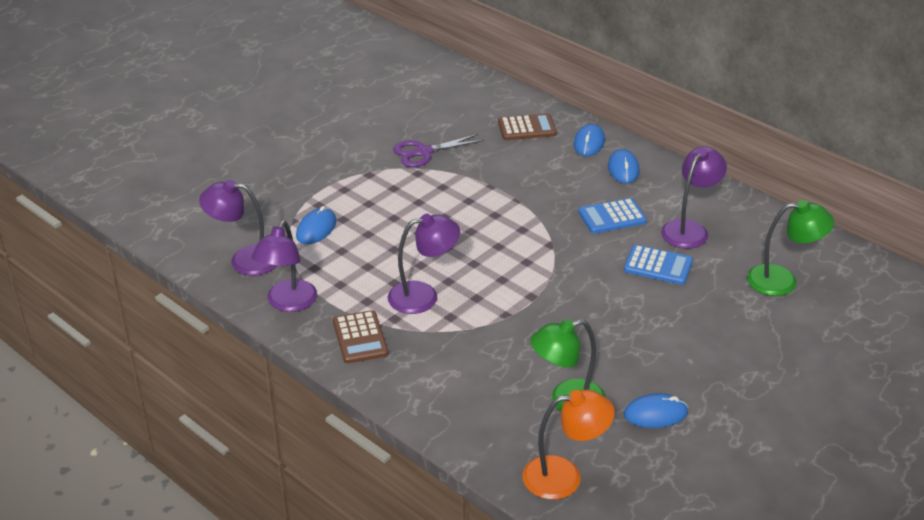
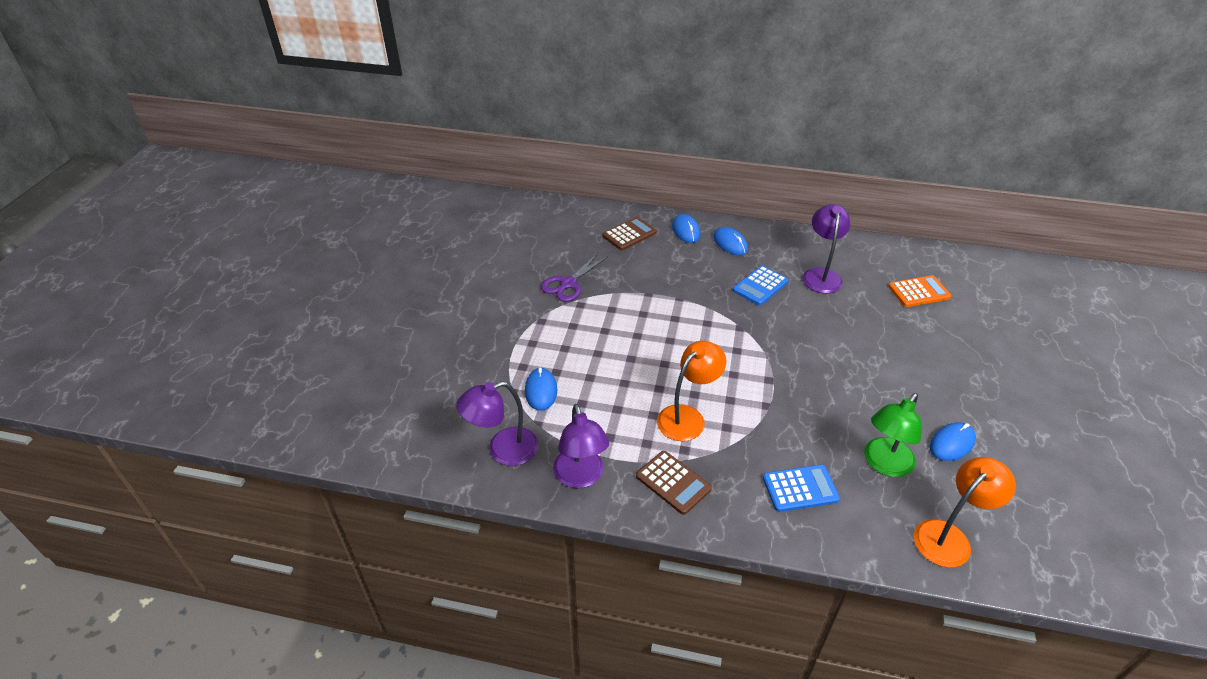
camera: 30 degrees left, 5 degrees up
purple lamp [388,214,460,314] -> orange lamp [657,341,726,441]
blue calculator [624,245,693,285] -> blue calculator moved to [763,465,840,512]
green lamp [747,200,834,296] -> orange calculator [888,275,951,307]

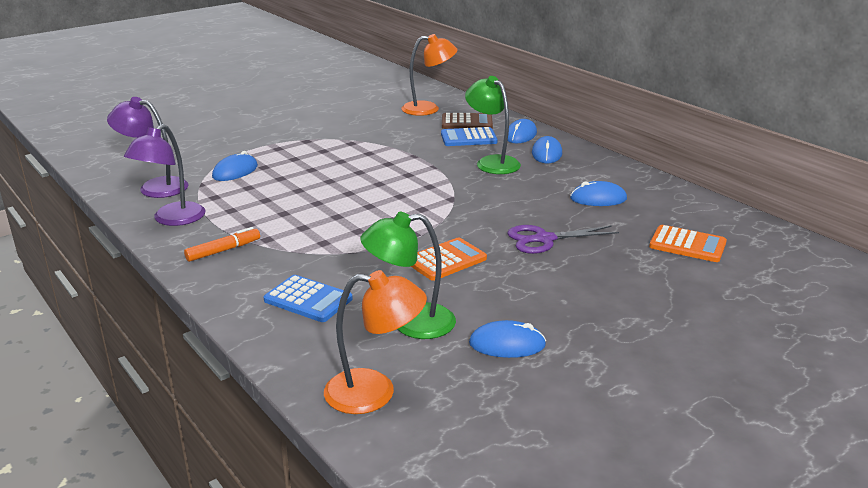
camera: 40 degrees right, 15 degrees down
purple scissors [541,253,608,302] -> purple scissors moved to [507,225,619,254]
brown calculator [636,451,712,515] -> orange marker [184,227,260,262]
orange lamp [657,341,726,441] -> orange lamp moved to [401,34,457,116]
blue calculator [733,265,788,306] -> blue calculator moved to [441,127,498,146]
purple lamp [802,204,850,293] -> blue mouse [570,181,627,206]
none -> orange calculator [411,237,487,281]
none -> green lamp [465,76,521,174]

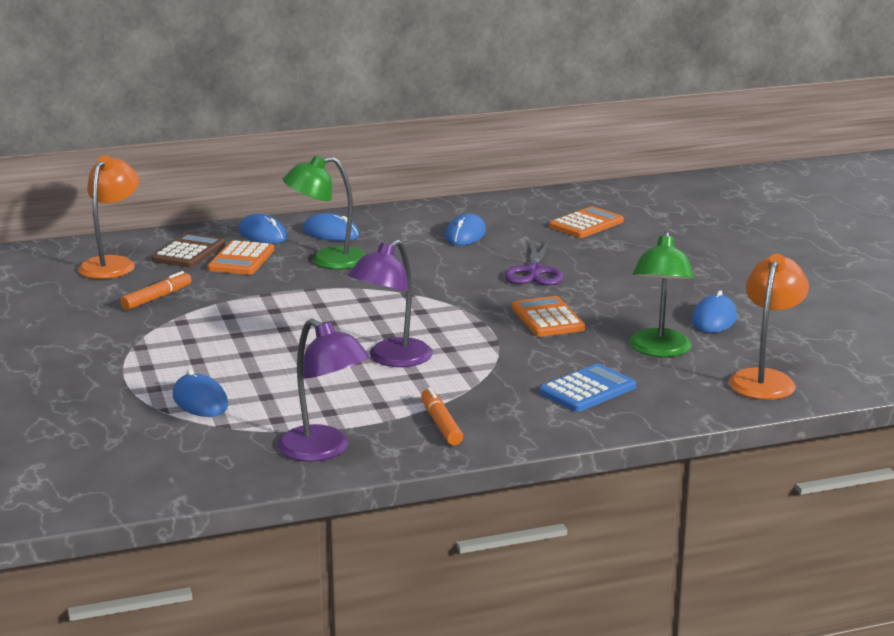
camera: 70 degrees left, 5 degrees down
purple lamp [107,97,189,198] -> purple lamp moved to [348,239,433,367]
blue calculator [441,127,498,146] -> orange calculator [207,240,274,275]
none -> orange marker [121,271,192,310]

